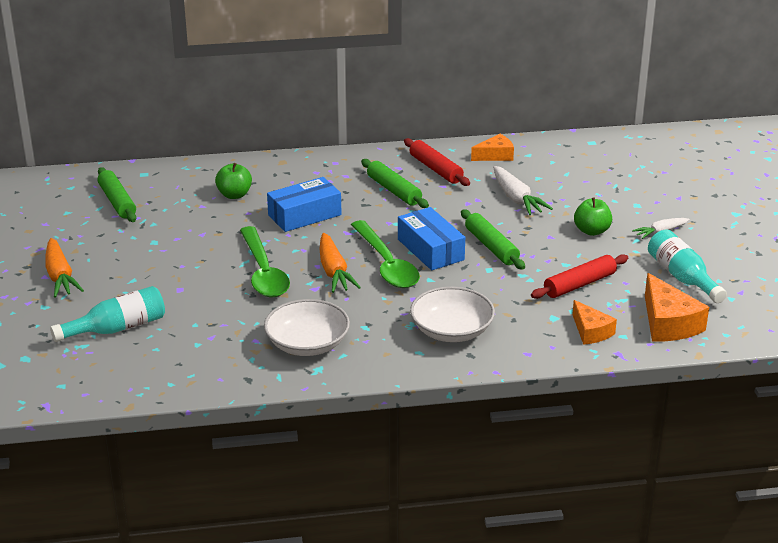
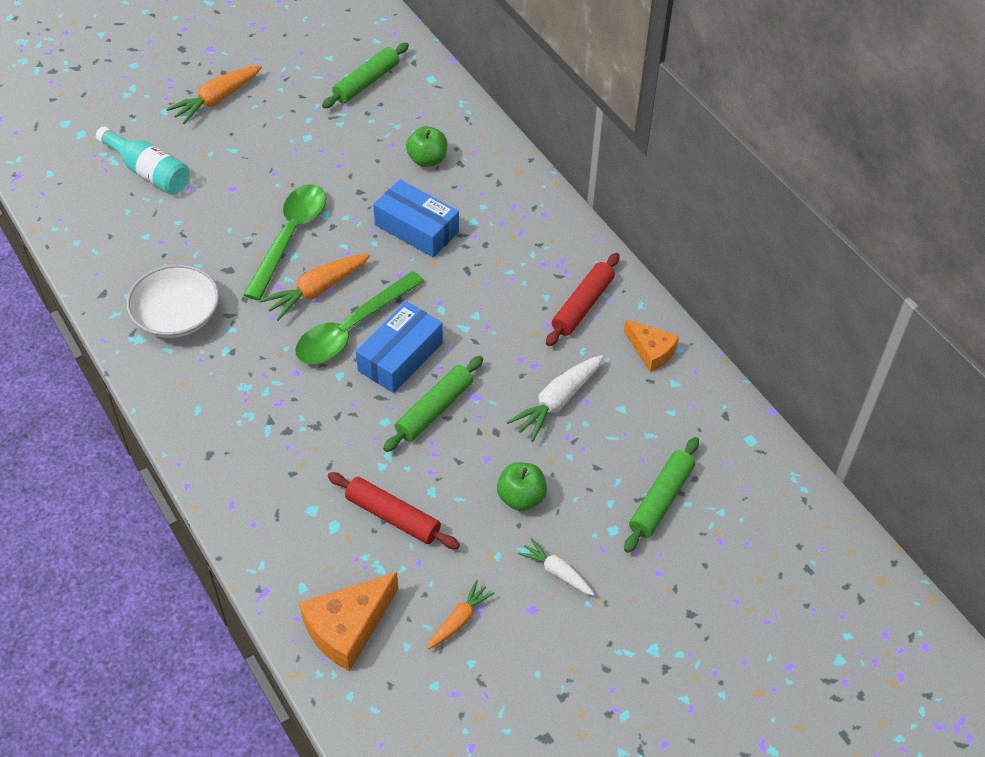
camera: 65 degrees right, 20 degrees up
green spoon [240,226,290,297] -> green spoon turned 150 degrees clockwise [243,184,326,300]
green rolling pin [361,159,429,208] -> green rolling pin moved to [624,437,699,553]
white bowl [410,287,495,342] -> none
orange cheese [572,300,617,345] -> none
turquoise bottle [648,230,727,303] -> orange carrot [427,580,495,649]

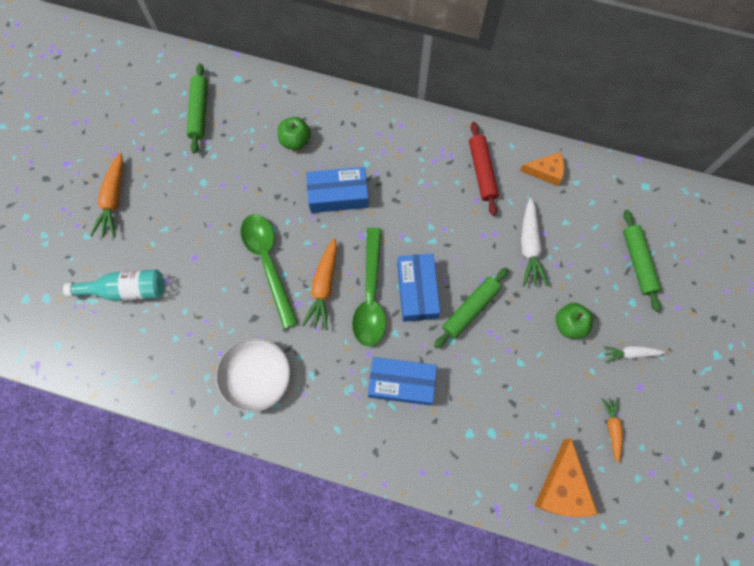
camera: 40 degrees left, 20 degrees up
red rolling pin [328,472,460,549] -> none
green rolling pin [383,356,483,452] -> green rolling pin turned 45 degrees clockwise [434,268,509,349]
none -> blue box [368,357,437,406]

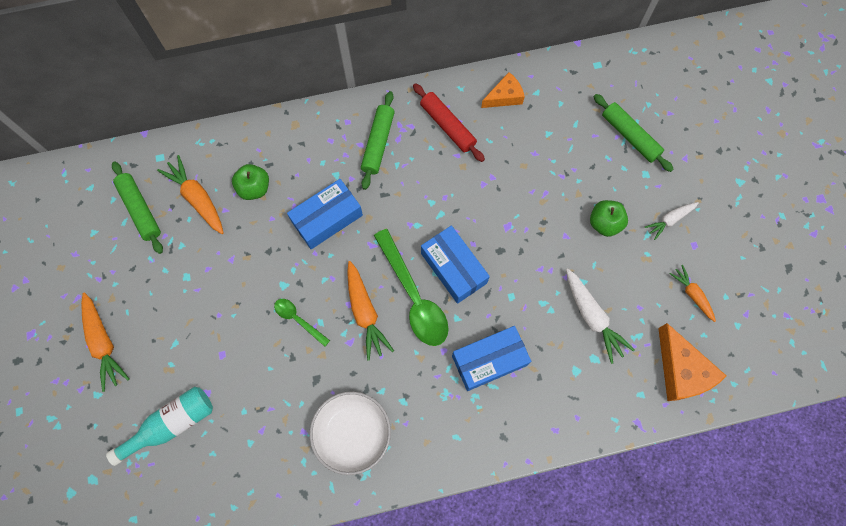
camera: 30 degrees left, 0 degrees up
green spoon [241,214,298,329] -> green spoon [274,299,330,346], size x0.51
green rolling pin [434,268,509,349] -> green rolling pin moved to [361,91,395,190]
white carrot [521,198,548,287] -> white carrot moved to [566,269,635,364]
none -> orange carrot [157,155,223,234]

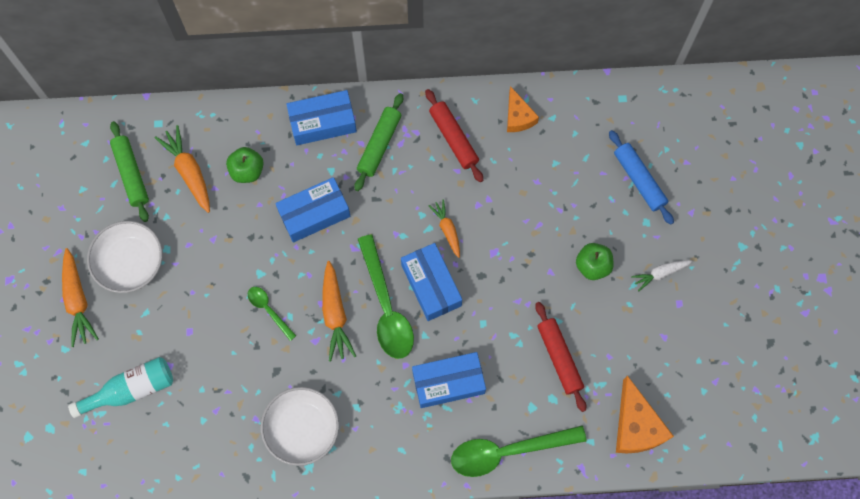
camera: 10 degrees right, 0 degrees up
orange cheese [481,72,525,108] -> orange cheese turned 90 degrees clockwise [507,86,539,132]
white carrot [566,269,635,364] -> red rolling pin [535,302,586,412]
green rolling pin [593,94,673,172] -> blue rolling pin [609,130,674,225]
orange carrot [669,265,716,322] -> orange carrot moved to [428,199,460,258]
none -> white bowl [87,221,162,293]
none -> blue box [286,90,357,145]
none -> green spoon [451,425,587,477]

